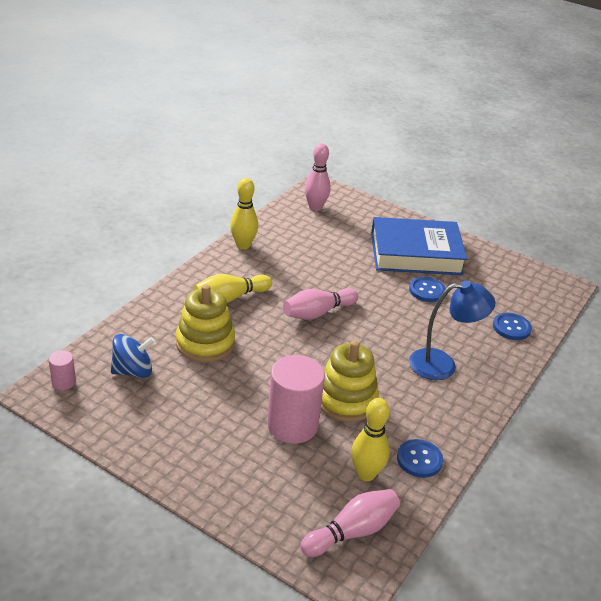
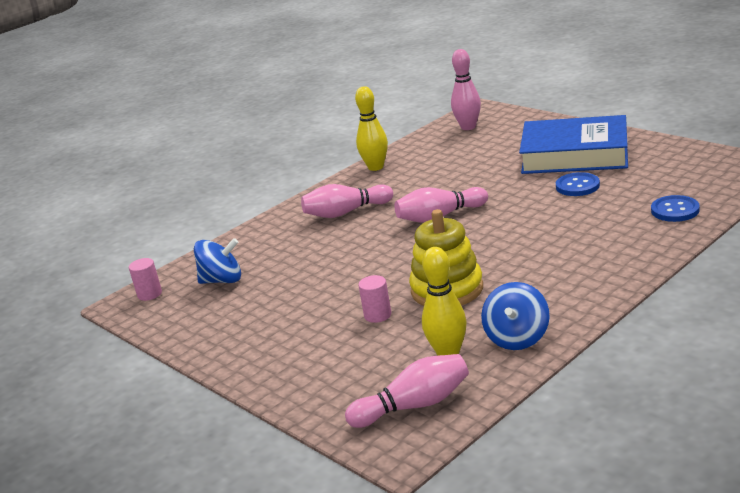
camera: 20 degrees right, 10 degrees down
yellow stacking toy [176,284,235,363] -> none
yellow bowling pin [193,274,272,303] -> pink bowling pin [301,184,393,218]
pink cylinder [267,355,325,444] -> pink cylinder [358,275,391,323], size x0.47
blue button [397,439,443,478] -> blue spinning top [481,282,550,350]
blue lamp [409,281,495,380] -> none

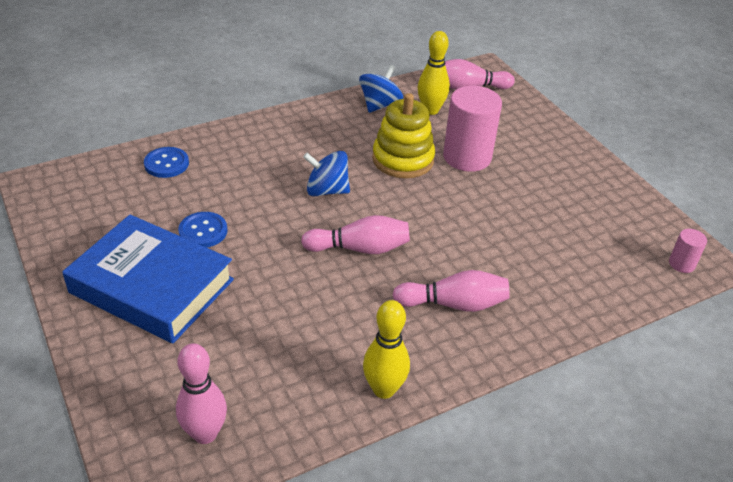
camera: 170 degrees left, 15 degrees up
blue spinning top [194,238,241,284] -> blue spinning top moved to [303,151,350,197]
pink cylinder [358,275,391,323] -> pink cylinder [443,86,502,172], size x2.13

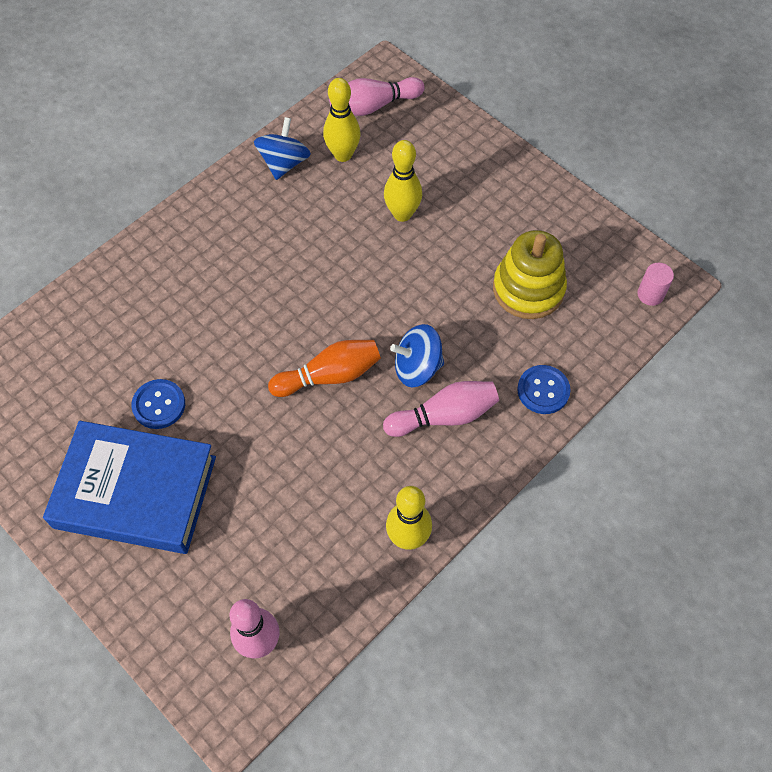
camera: 15 degrees left, 20 degrees up
blue button [144,147,189,178] -> blue button moved to [517,365,571,414]
pink bowling pin [301,215,410,254] -> orange bowling pin [268,340,381,397]
blue spinning top [303,151,350,197] -> blue spinning top moved to [390,324,444,387]
yellow stacking toy [372,93,435,178] -> yellow stacking toy moved to [493,230,567,319]
pink cylinder [443,86,502,172] -> yellow bowling pin [384,140,422,222]

